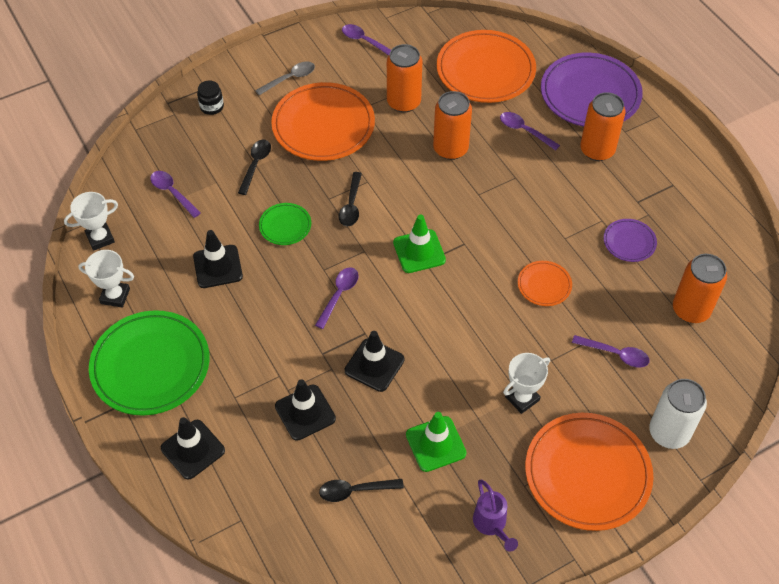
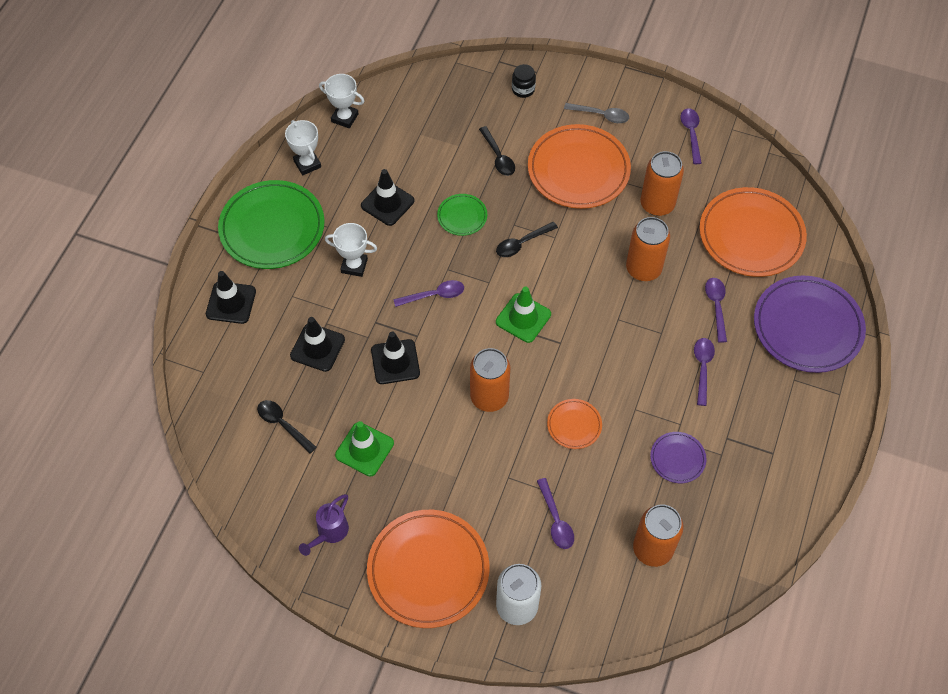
camera: 50 degrees right, 5 degrees up
purple spoon [150,171,201,218] -> purple spoon moved to [694,338,715,406]
black spoon [238,140,271,195] -> black spoon turned 90 degrees clockwise [479,126,515,176]
white trophy [503,353,550,414] -> white trophy moved to [325,223,377,277]
orange can [580,92,625,161] -> orange can moved to [470,348,510,412]

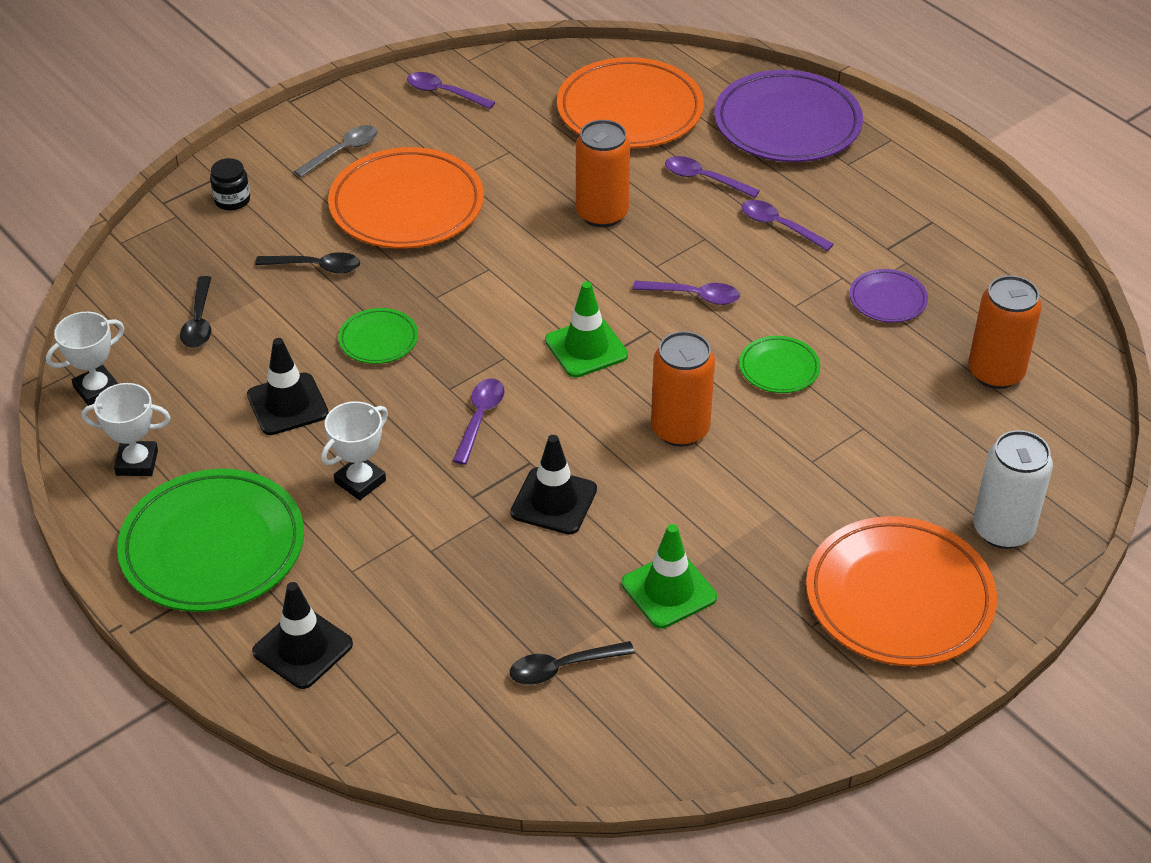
camera: 60 degrees left, 15 degrees down
black traffic cone [290,317,345,372] -> none
purple watering can [299,494,349,556] -> none
black spoon [496,222,558,257] -> black spoon moved to [180,276,211,348]
purple spoon [537,478,574,549] -> purple spoon moved to [633,281,740,305]
orange plate [547,399,602,449] -> green plate [739,336,820,393]
orange can [640,151,684,216] -> none

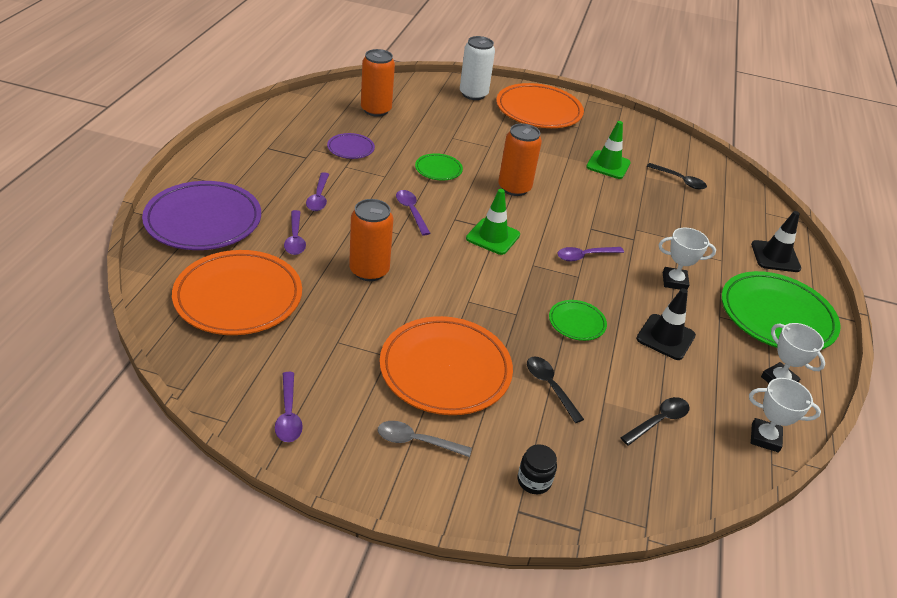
camera: 130 degrees left, 5 degrees down
black traffic cone [510,435,597,534] -> none

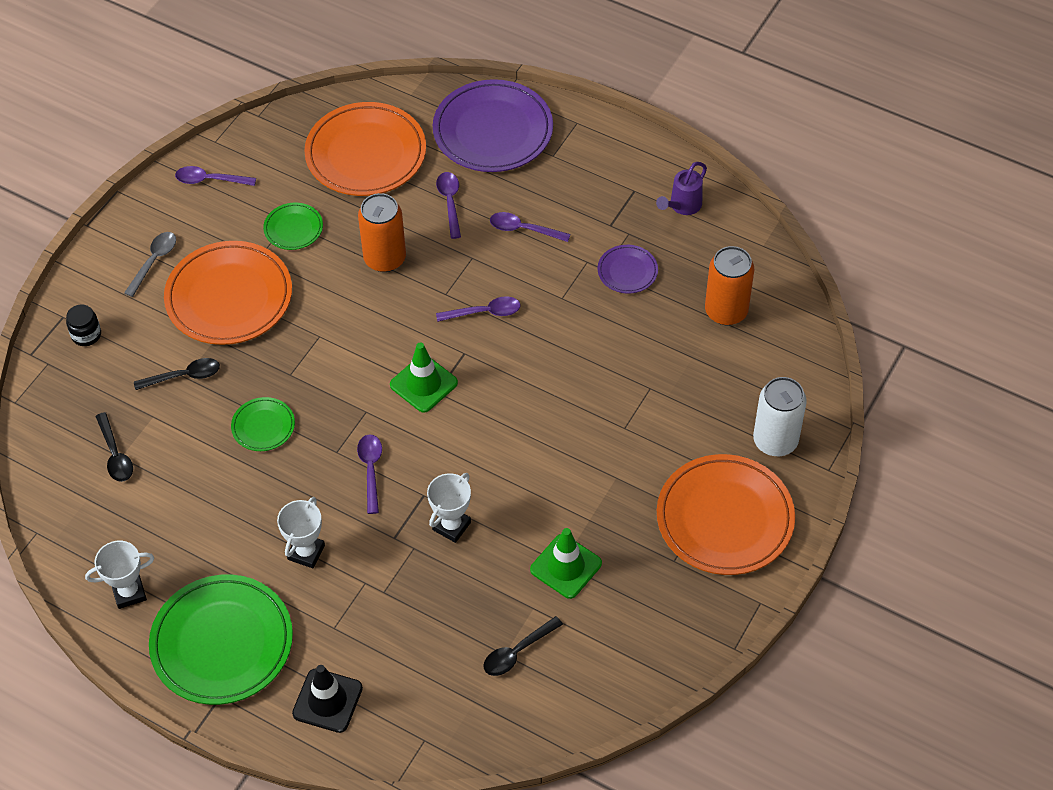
camera: 110 degrees right, 15 degrees up
purple spoon [284,210,306,255] -> purple spoon turned 75 degrees clockwise [436,172,461,239]
green plate [415,153,463,181] -> green plate moved to [263,203,323,250]
orange can [498,124,542,196] -> none
black traffic cone [636,288,696,360] -> none
white trophy [749,378,821,453] -> white trophy moved to [427,473,471,543]
none -> purple watering can [656,162,707,215]

